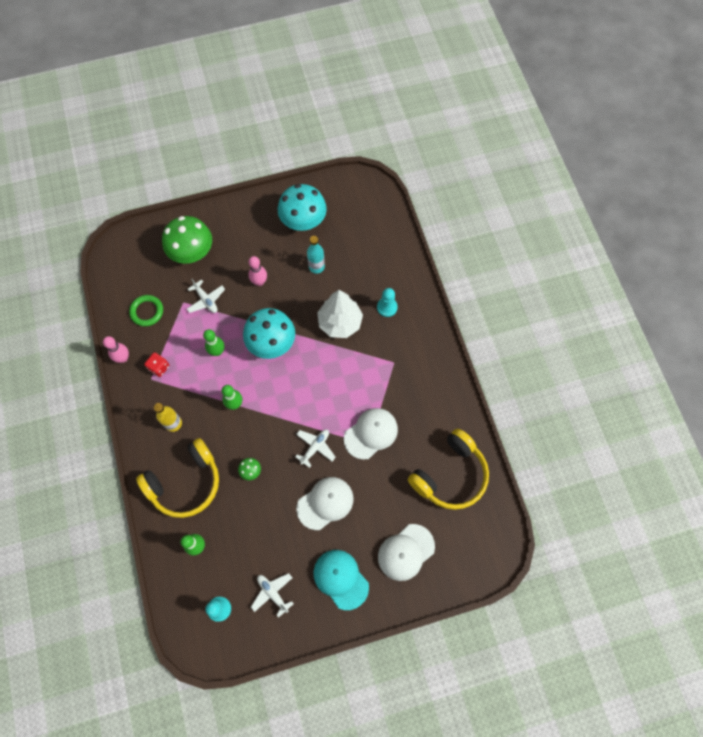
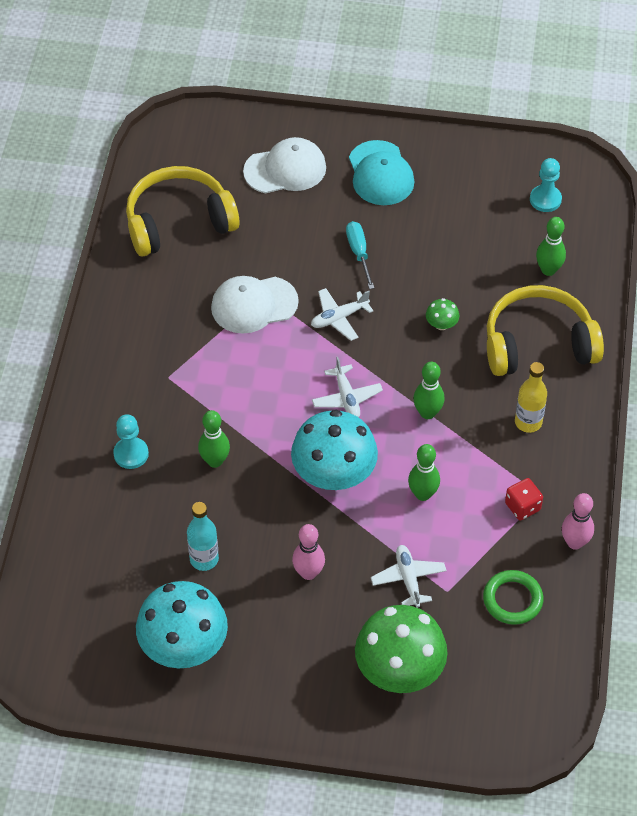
camera: 155 degrees left, 15 degrees down
white plane [251,573,294,618] -> white plane moved to [312,357,383,417]
white cap [296,477,353,530] -> turquoise screwdriver [346,221,374,289]
white tree [317,290,363,338] -> green bowling pin [198,410,230,468]

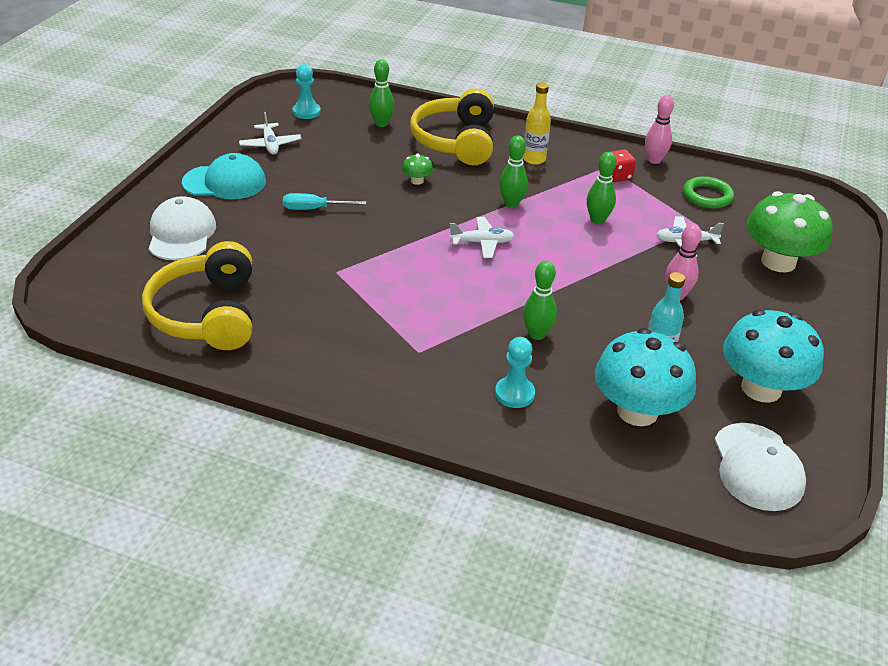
camera: 80 degrees left, 15 degrees down
white cap [211,276,299,334] -> white cap moved to [714,423,806,511]
turquoise mushroom [291,410,378,490] -> turquoise mushroom moved to [595,328,696,426]
white plane [311,288,373,341] -> white plane moved to [239,112,301,155]

